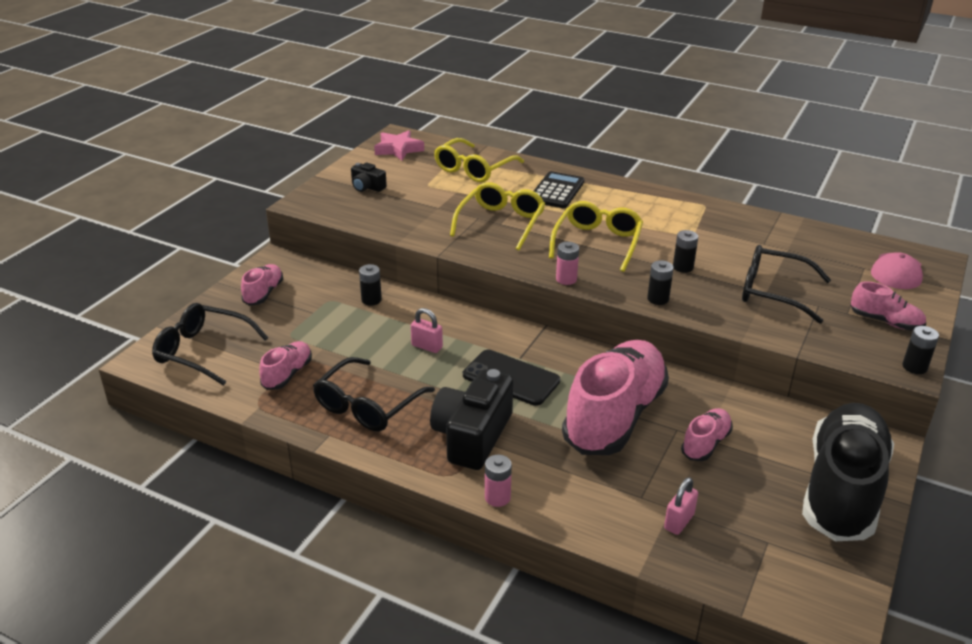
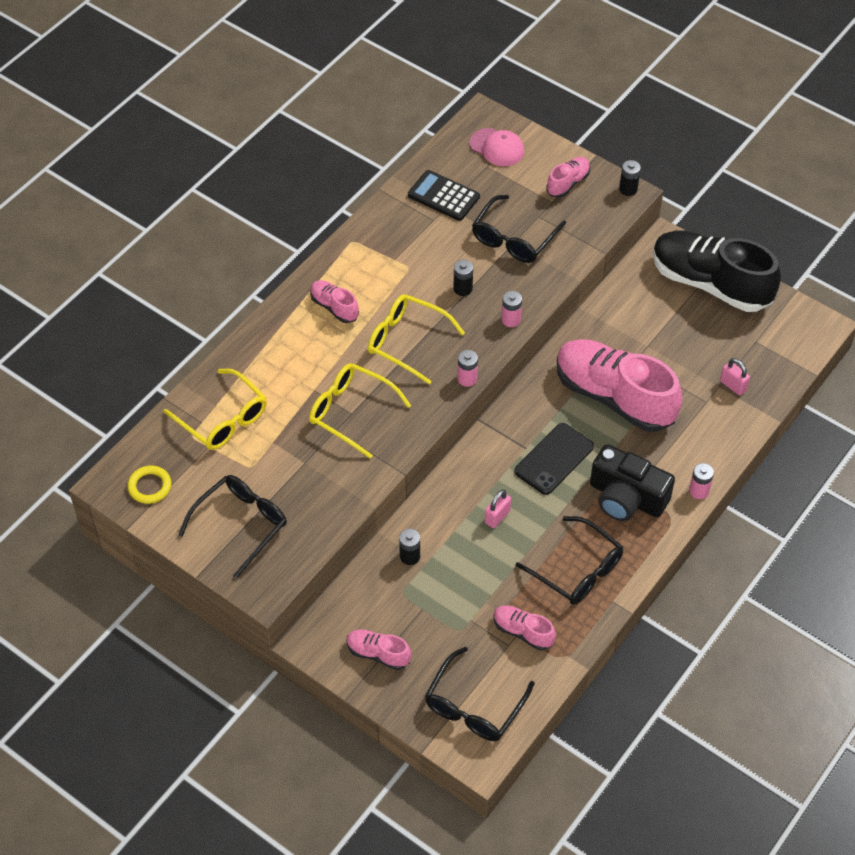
camera: 80 degrees left, 20 degrees up
black camera [351,163,387,192] -> black glasses [179,475,287,579]
pink star [374,130,424,161] -> yellow ring [127,466,171,504]
black calculator [534,171,584,208] -> black calculator moved to [408,170,480,221]
black battery [647,260,674,305] -> pink battery [502,291,522,327]
pink shoe [681,408,733,461] -> pink shoe moved to [310,280,359,323]

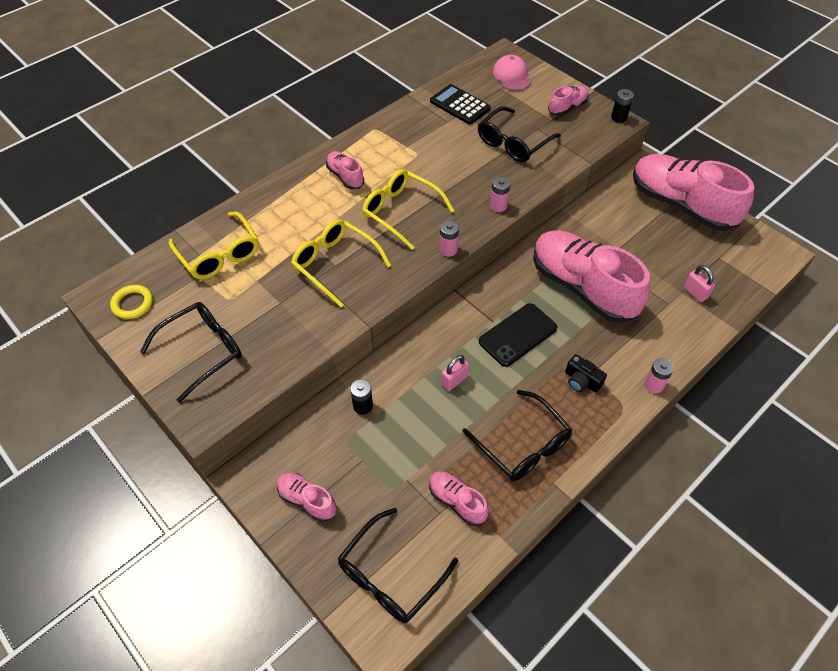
camera: 10 degrees right, 0 degrees up
black battery [454,260,473,296] -> none
pink cap [470,128,524,166] -> pink cap turned 150 degrees counterclockwise [493,55,531,91]
black camera [590,444,675,521] -> black camera [565,354,607,393], size x0.49
black shoe [653,230,781,312] -> pink shoe [633,154,754,231]

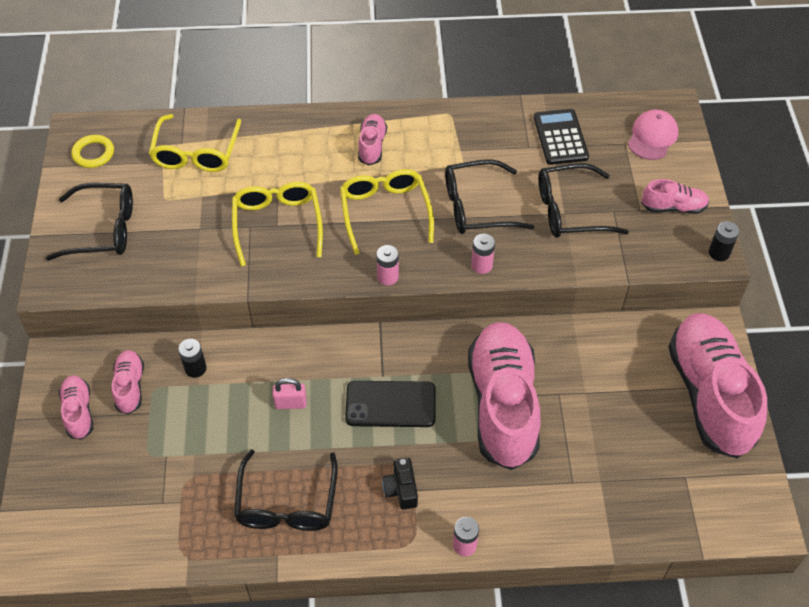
camera: 40 degrees right, 0 degrees up
black glasses [338,508,458,623] -> black glasses moved to [445,159,534,234]
pink shoe [429,471,489,526] -> pink shoe moved to [112,350,144,414]
pink padlock [683,265,715,302] -> none

